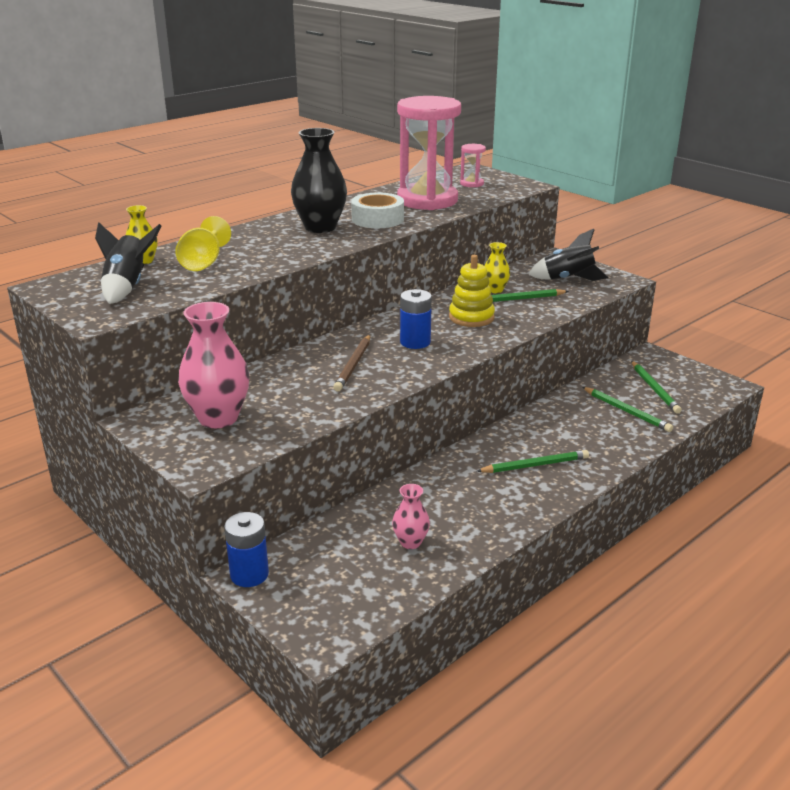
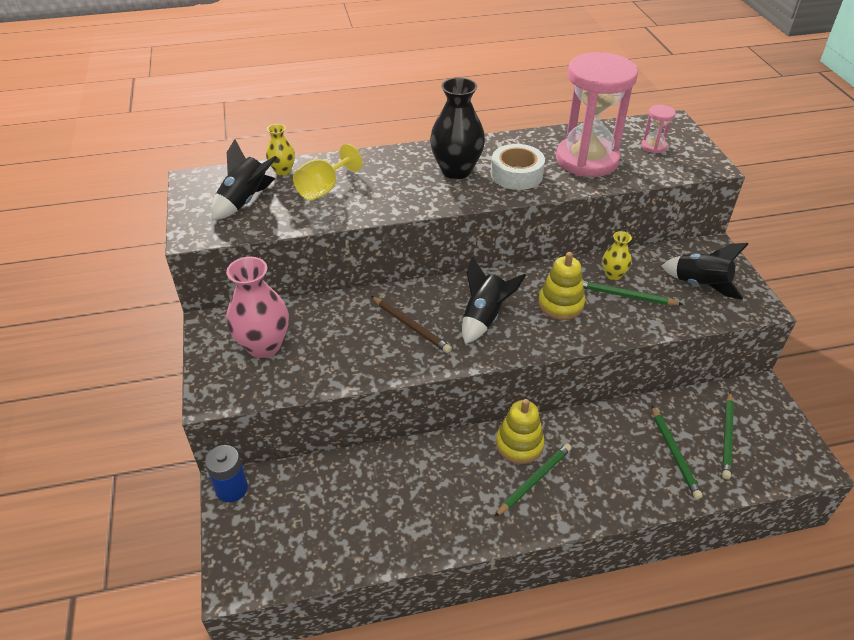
camera: 30 degrees right, 15 degrees up
brown pencil [333,335,370,391] -> brown pencil turned 90 degrees counterclockwise [371,296,452,353]
pink vase [392,484,430,549] -> none
blue battery [400,289,432,349] -> black rocket [462,257,526,344]
green pencil [476,450,589,473] -> green pencil turned 60 degrees counterclockwise [495,443,572,517]
none -> yellow stacking toy [496,399,544,464]

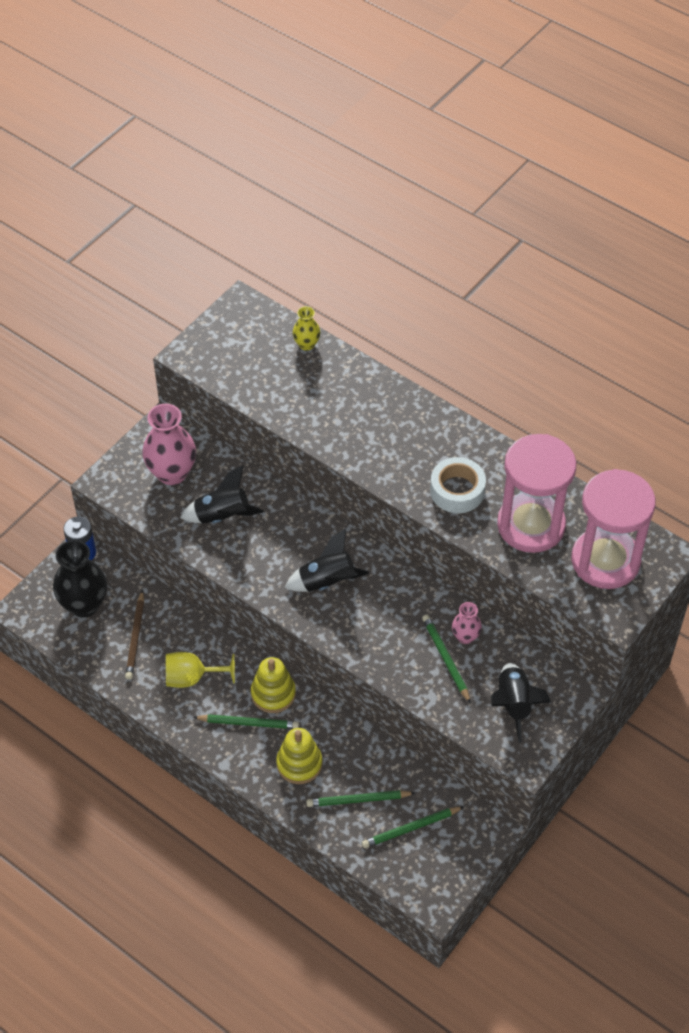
camera: 50 degrees right, 10 degrees up
black rocket [212,139,277,220] -> black rocket moved to [180,466,264,523]
yellow goblet [293,144,362,201] -> yellow goblet moved to [166,652,235,688]
brown pencil [371,296,452,353] -> brown pencil moved to [125,590,144,680]
black vase [430,77,485,179] -> black vase moved to [53,540,107,618]
yellow stacking toy [538,252,585,320] -> yellow stacking toy moved to [276,728,322,784]
yellow vase [602,231,632,280] -> pink vase [452,602,482,644]
pink hourglass [641,105,676,153] -> pink hourglass [571,469,656,589], size x2.43
green pencil [652,406,702,499] -> green pencil turned 45 degrees clockwise [306,790,415,807]

